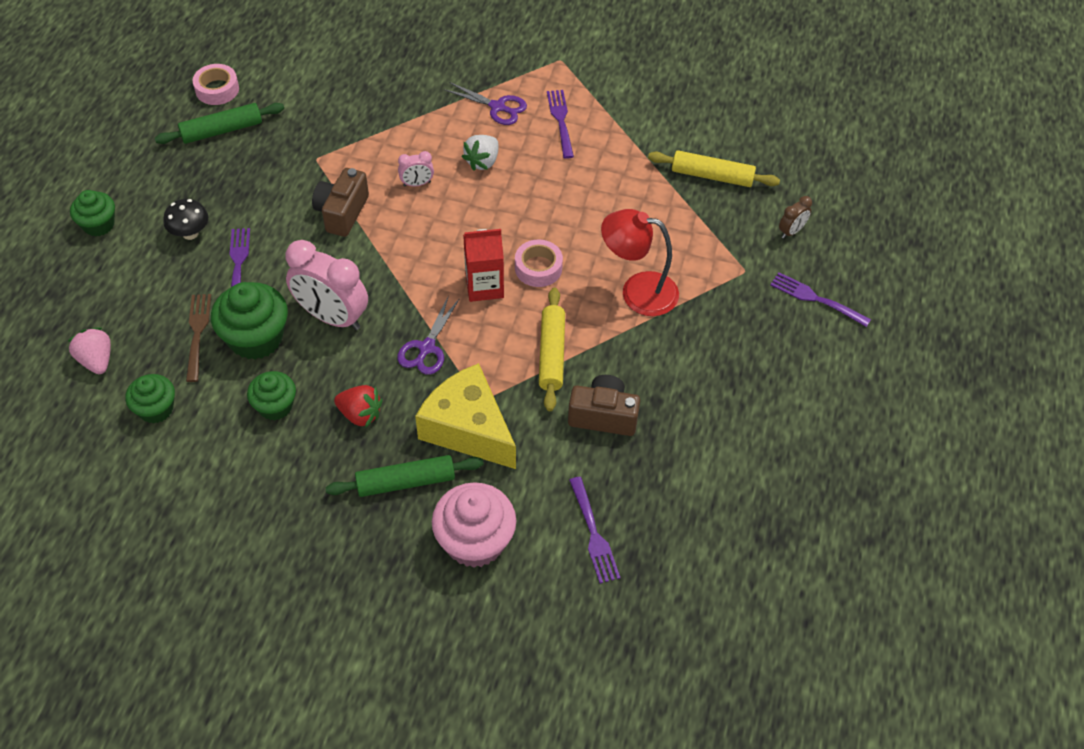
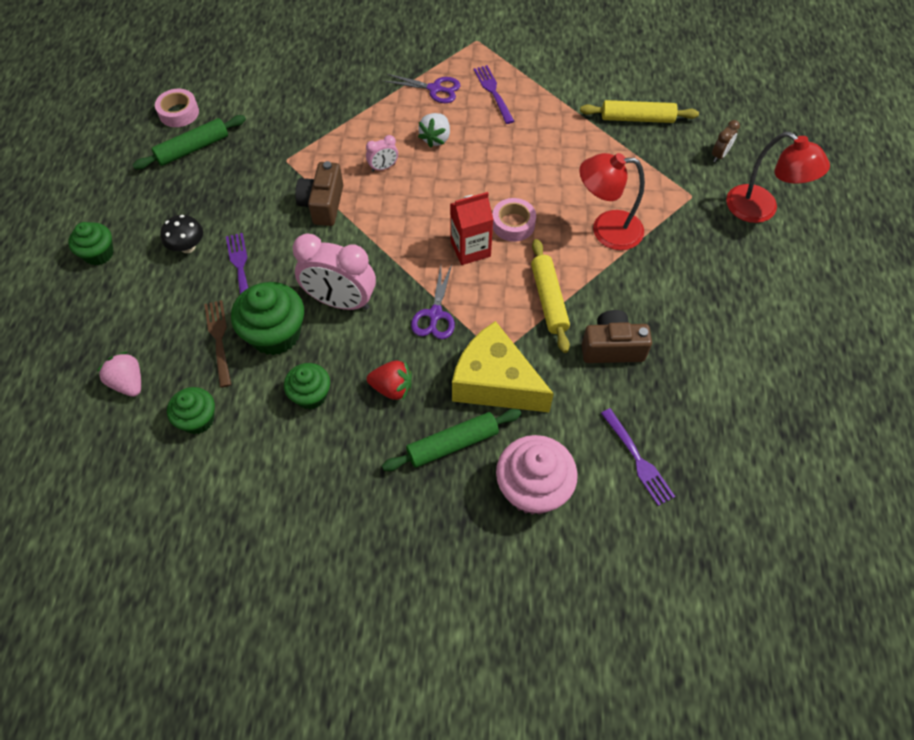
camera: 10 degrees left, 5 degrees up
purple fork [770,272,871,327] -> red lamp [726,132,830,223]

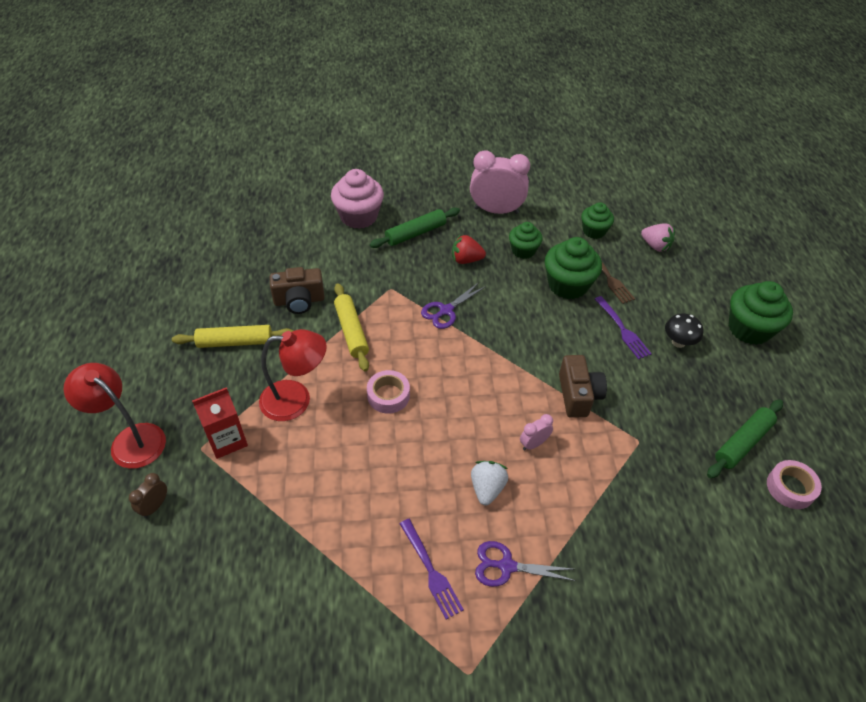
camera: 170 degrees right, 10 degrees down
green cupcake [68,222,114,265] -> green cupcake [729,281,793,345], size x1.62
pink clock [293,234,376,310] -> pink clock moved to [470,150,530,214]
purple scissors [411,265,455,339] -> purple scissors turned 135 degrees counterclockwise [421,282,486,329]
red carton [450,192,494,265] -> red carton moved to [192,387,248,459]
yellow cheese [452,321,554,412] -> none
yellow rolling pin [580,100,699,123] -> yellow rolling pin moved to [172,325,294,348]
purple fork [601,408,675,506] -> none

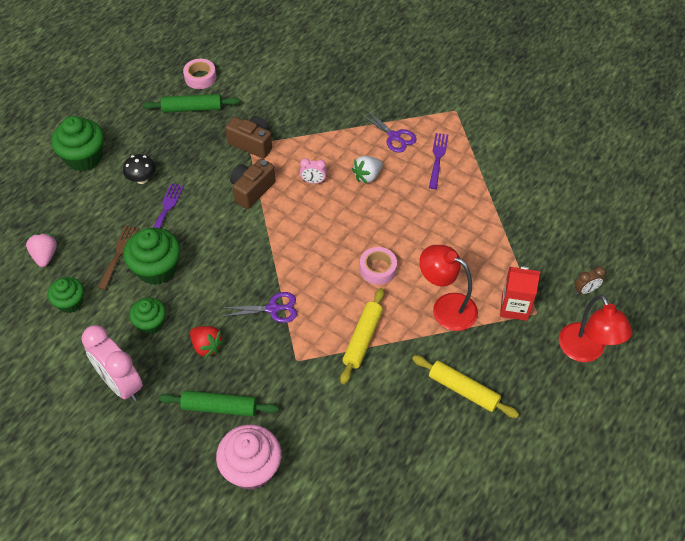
camera: 140 degrees left, 5 degrees up
brown camera [270,267,325,314] -> brown camera moved to [225,116,272,158]

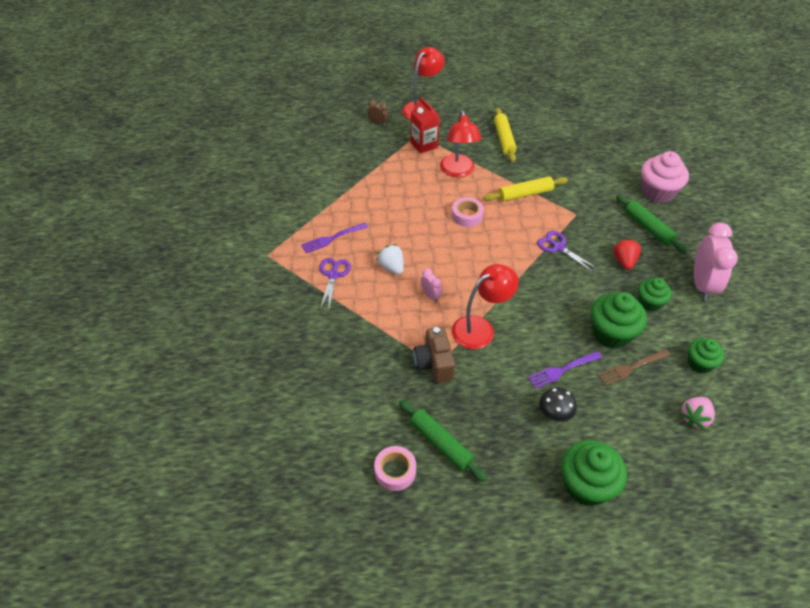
camera: 130 degrees left, 5 degrees down
brown camera [230,158,276,209] -> red lamp [452,264,519,349]
white strawberry [352,156,383,184] -> white strawberry turned 135 degrees counterclockwise [376,244,404,275]

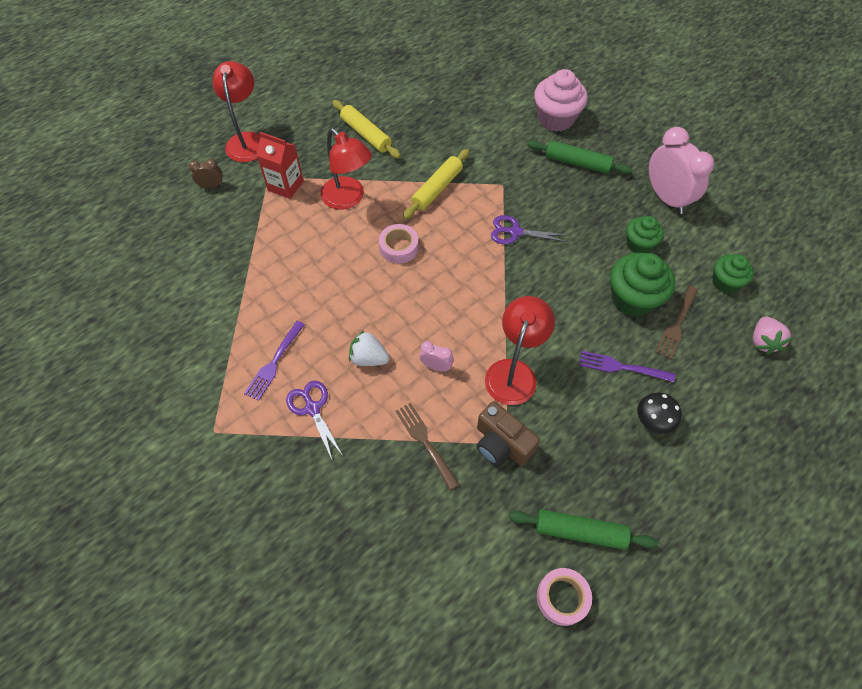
camera: 35 degrees left, 10 degrees up
purple fork [528,351,602,389] -> purple fork turned 75 degrees clockwise [579,351,675,382]
green cupcake [561,440,627,506] -> none
red strawberry [613,238,641,270] -> none
none -> brown fork [396,403,459,490]

